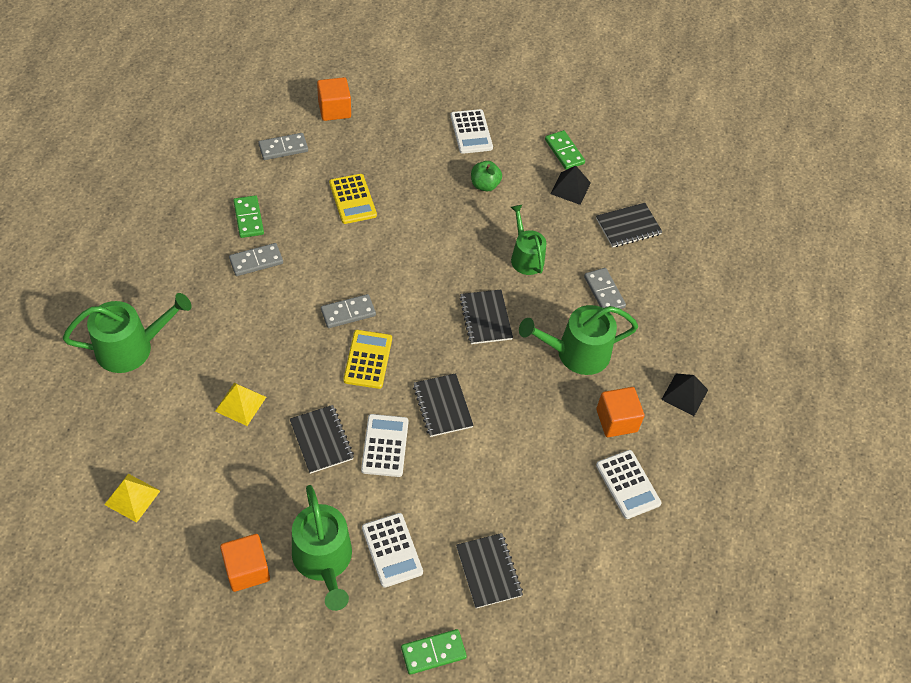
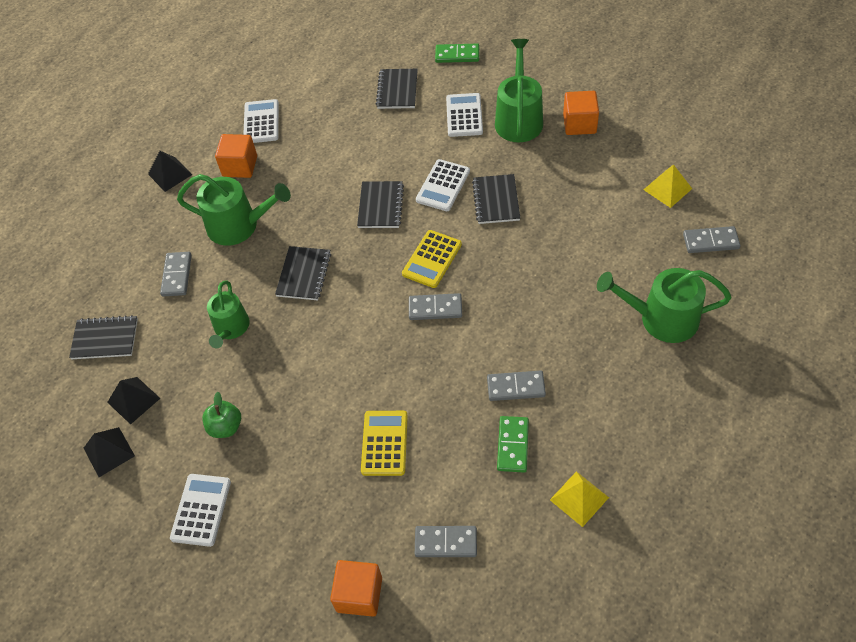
camera: 150 degrees left, 0 degrees up
yellow pyramid [215,383,266,426] -> yellow pyramid moved to [550,471,609,527]
green domino [545,130,585,170] -> black pyramid [84,427,135,477]
none -> grey domino [683,226,740,253]

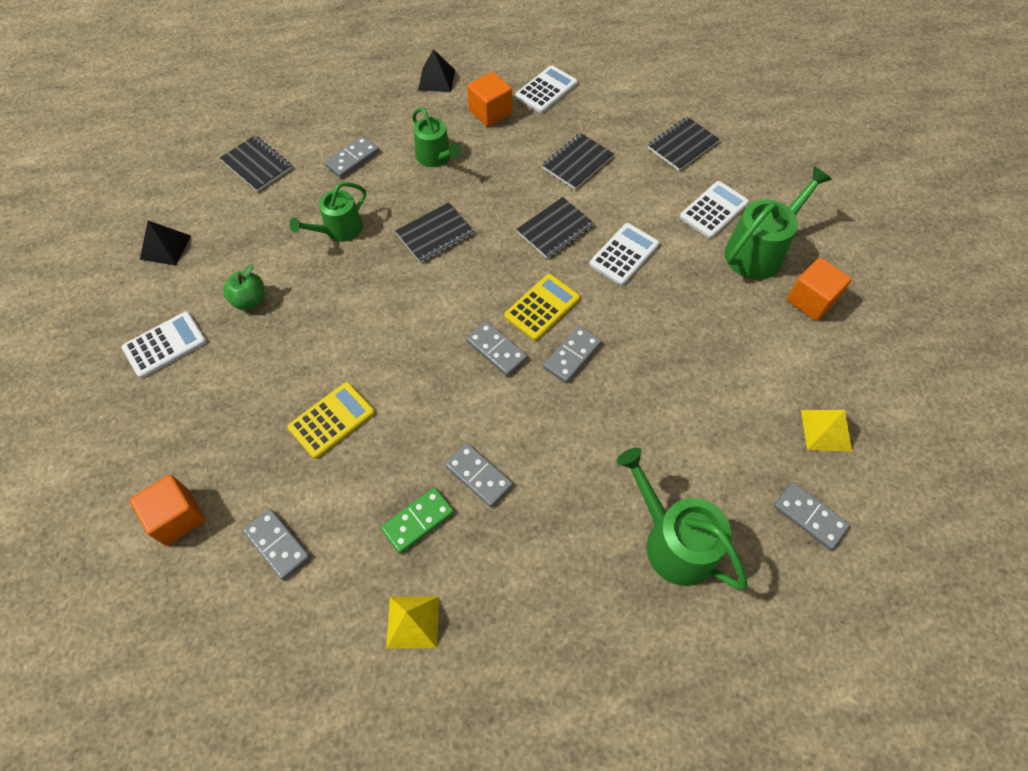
camera: 40 degrees right, 5 degrees up
black pyramid [107,377,160,425] -> none
green watering can [177,174,291,246] -> green watering can [412,107,462,167], size x0.67
yellow calculator [402,230,462,288] -> yellow calculator turned 150 degrees clockwise [504,274,580,341]
white calculator [416,159,470,211] -> white calculator turned 150 degrees clockwise [589,223,660,285]
green domino [435,44,479,63] -> none
black notebook [472,174,520,224] -> black notebook moved to [542,133,614,189]
none -> grey domino [543,326,602,383]

